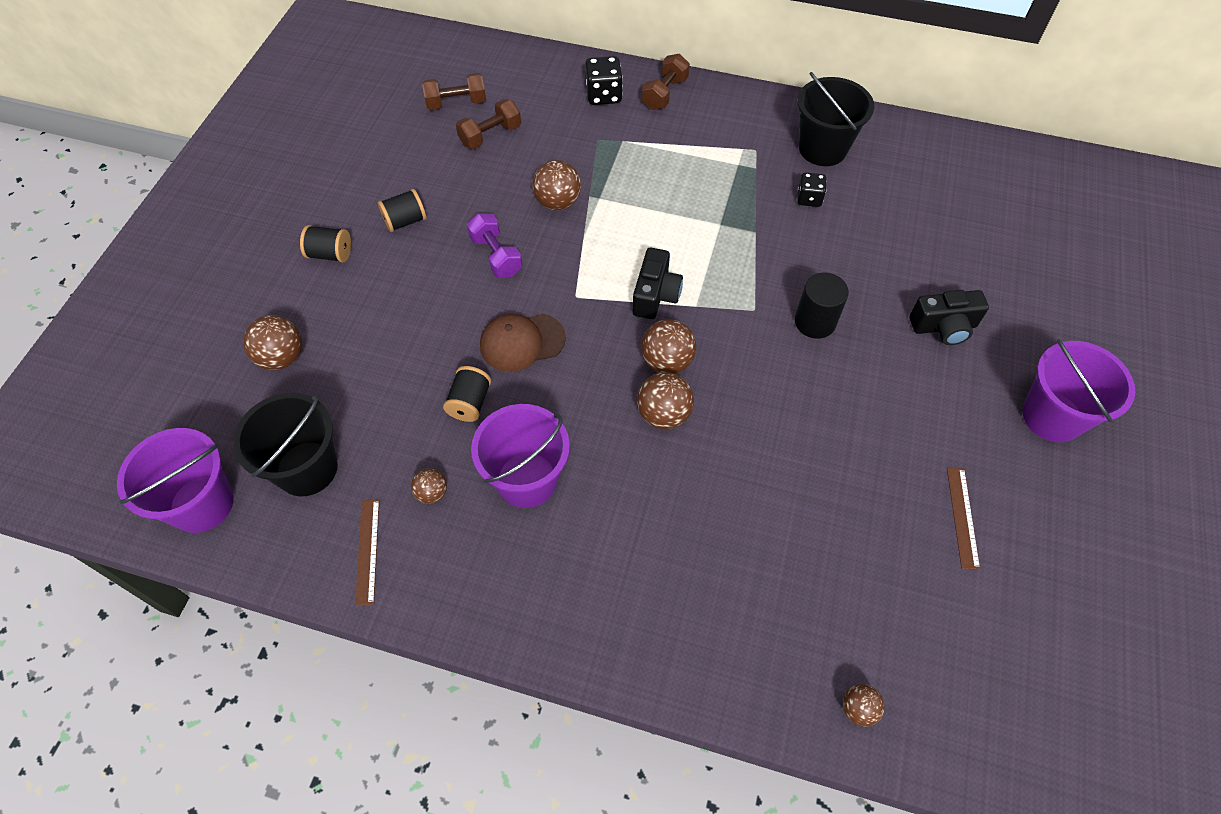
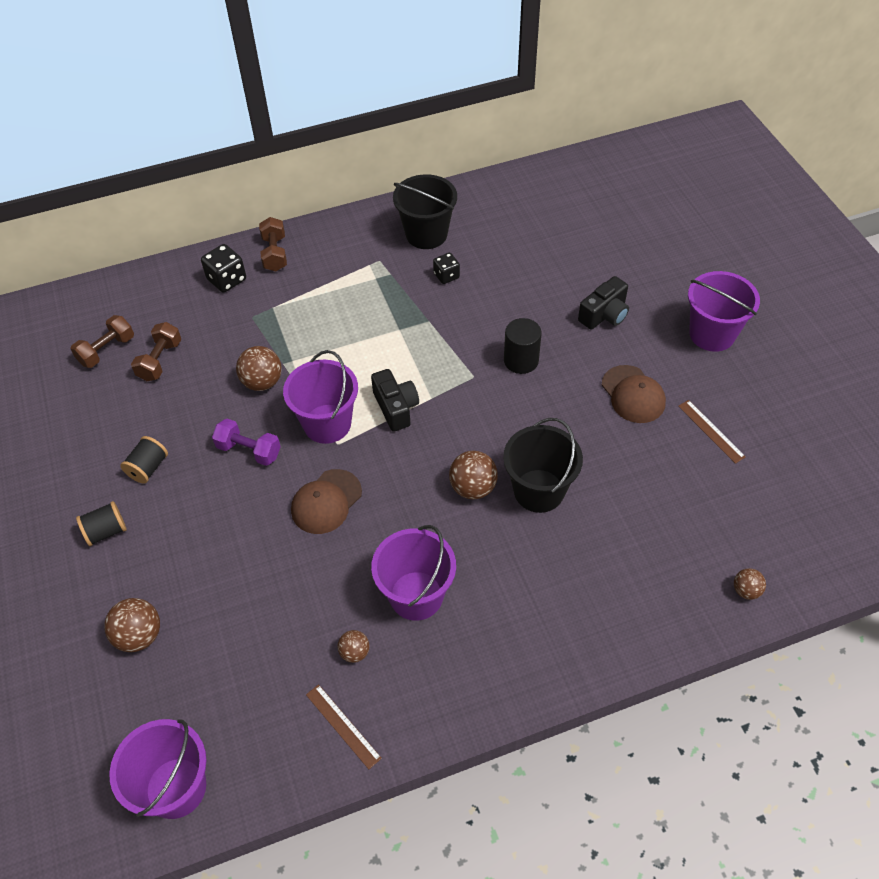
camera: 35 degrees left, 5 degrees down
black bucket [233,393,338,496] -> black bucket moved to [503,418,583,513]
black spool [443,366,491,422] -> none
brown ball [641,319,696,374] -> none
none -> purple bucket [283,350,358,444]
none -> brown cap [602,365,666,423]

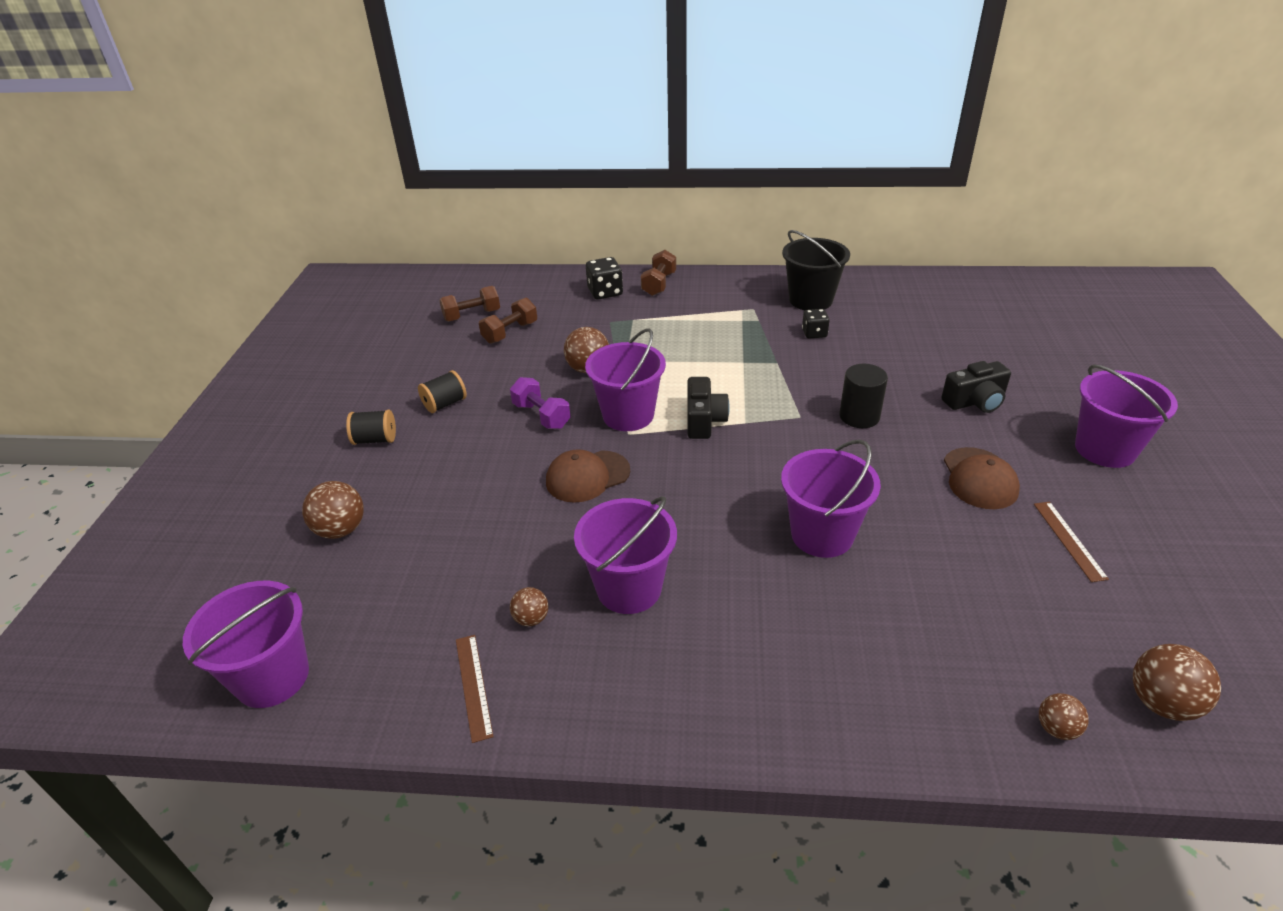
camera: 25 degrees right, 15 degrees down
brown ball [449,451,498,499] -> brown ball moved to [1133,644,1221,721]
black bucket [503,418,583,513] -> purple bucket [781,440,881,558]

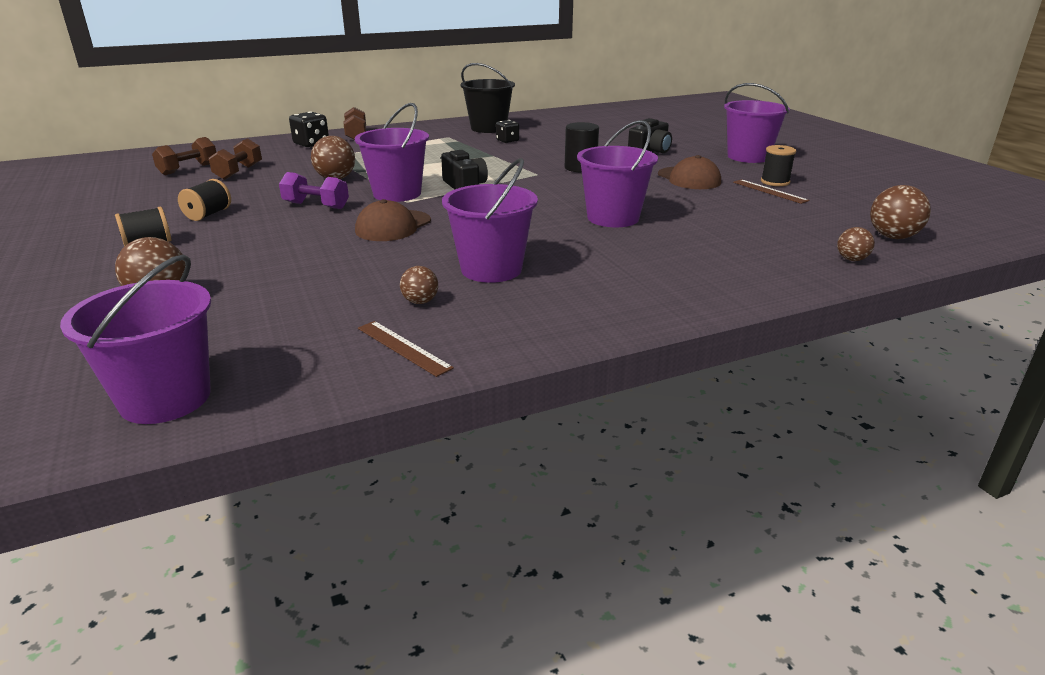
camera: 30 degrees left, 10 degrees down
none -> black spool [761,145,796,186]

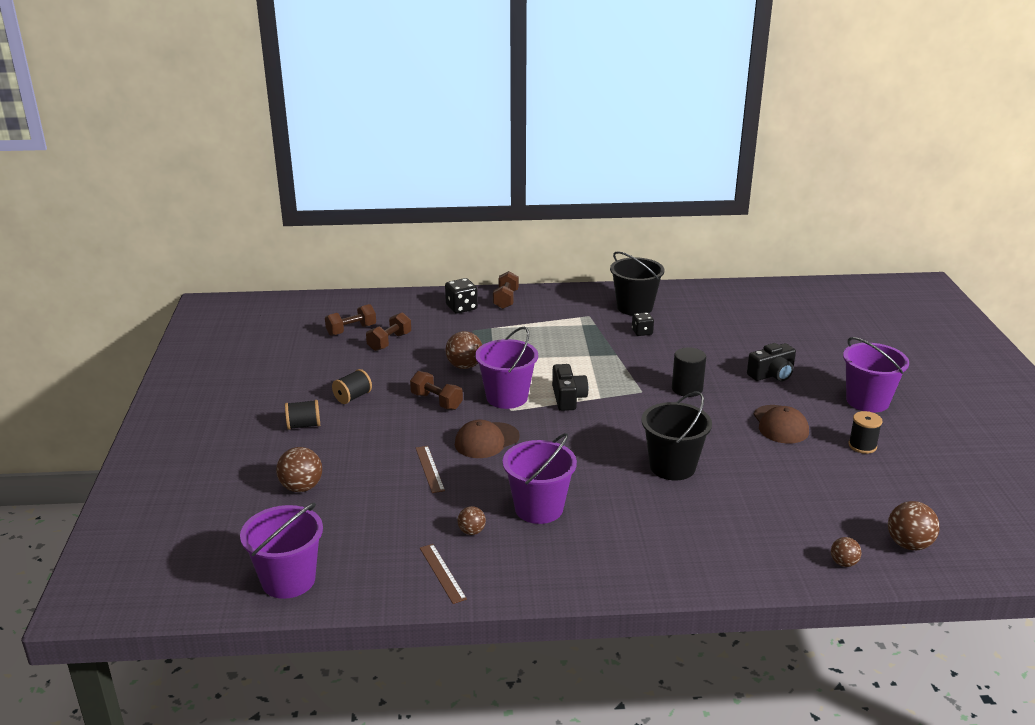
camera: 20 degrees right, 0 degrees up
purple dumbbell [279,172,349,209] -> brown dumbbell [410,371,463,410]
purple bucket [577,120,658,227] -> black bucket [641,391,712,480]
brown ruler [733,179,810,204] -> brown ruler moved to [416,446,445,493]

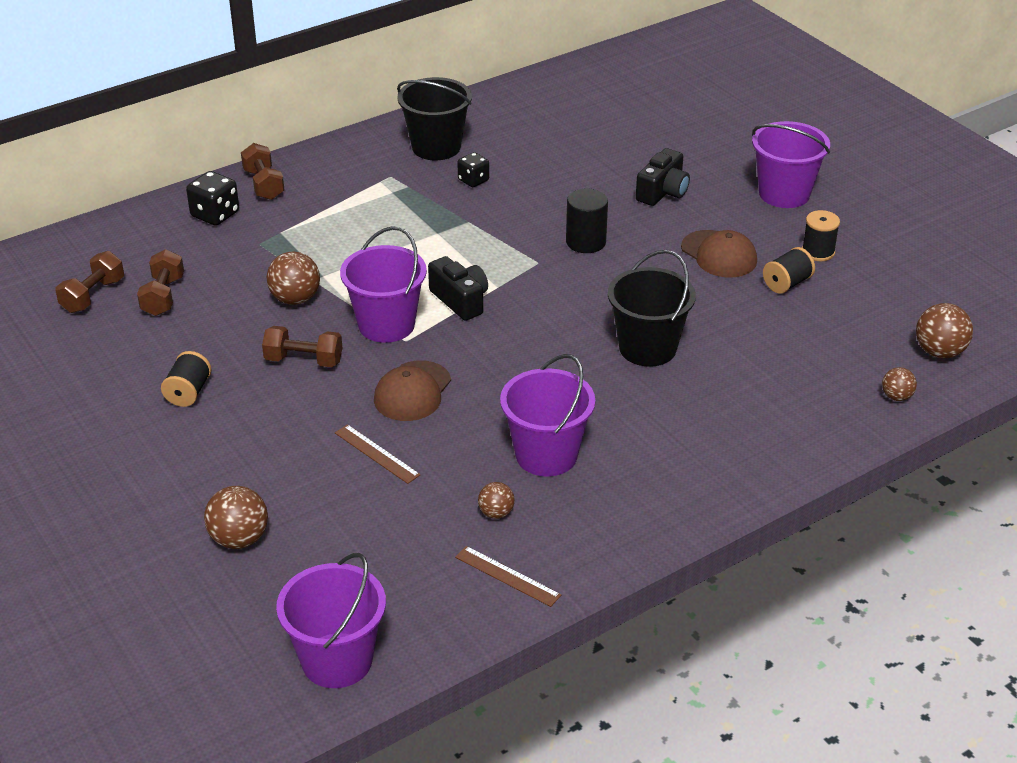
camera: 30 degrees left, 10 degrees up
black spool [285,400,320,430] -> black spool moved to [763,247,815,294]

